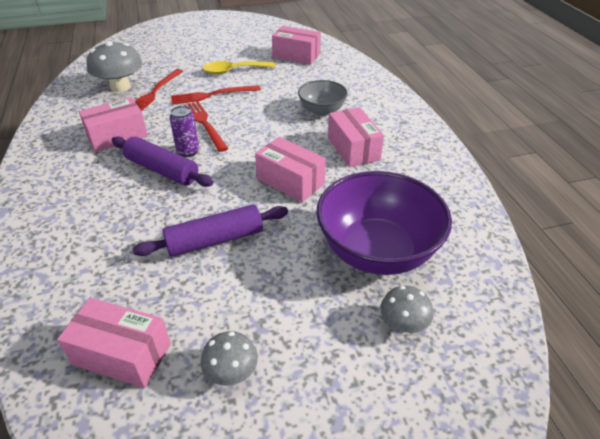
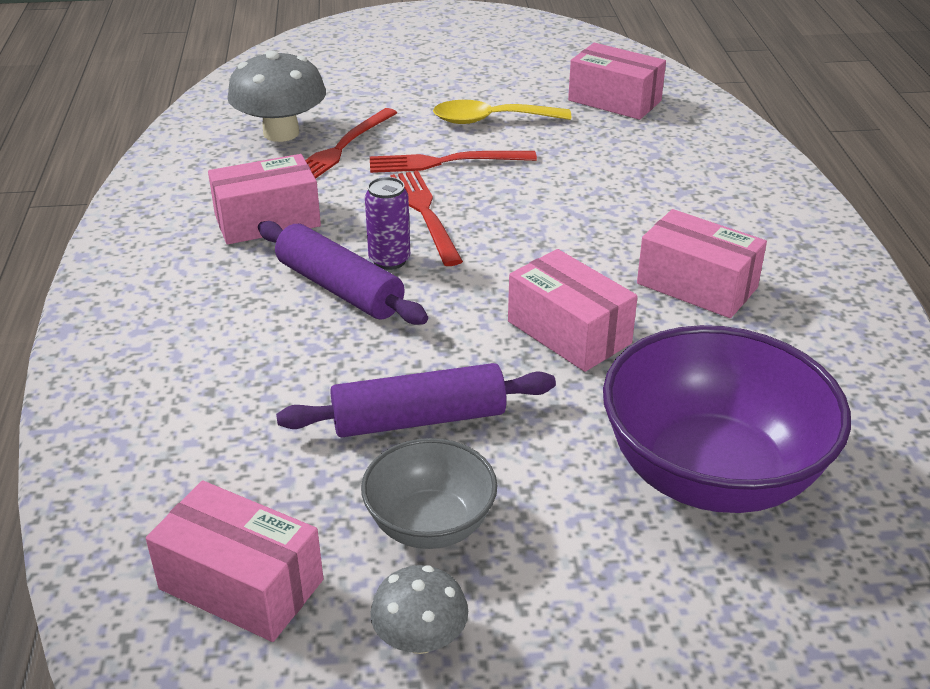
camera: 10 degrees right, 5 degrees down
grey bowl [298,80,348,116] -> grey bowl moved to [361,438,497,549]
pink box [328,107,384,167] -> pink box turned 45 degrees counterclockwise [637,209,767,318]
grey mushroom [380,286,433,333] -> none

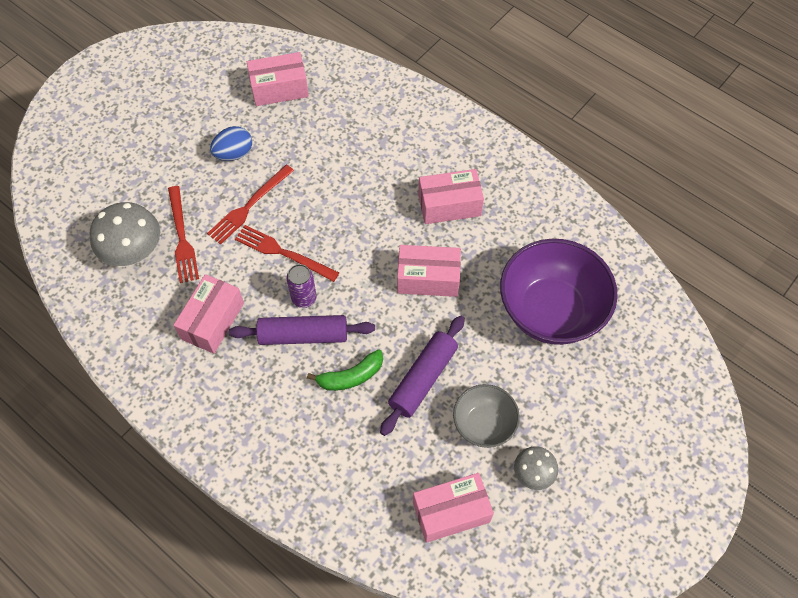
camera: 45 degrees left, 25 degrees up
yellow spoon [433,100,571,124] -> blue egg [210,126,252,161]
none -> green banana [307,349,383,391]

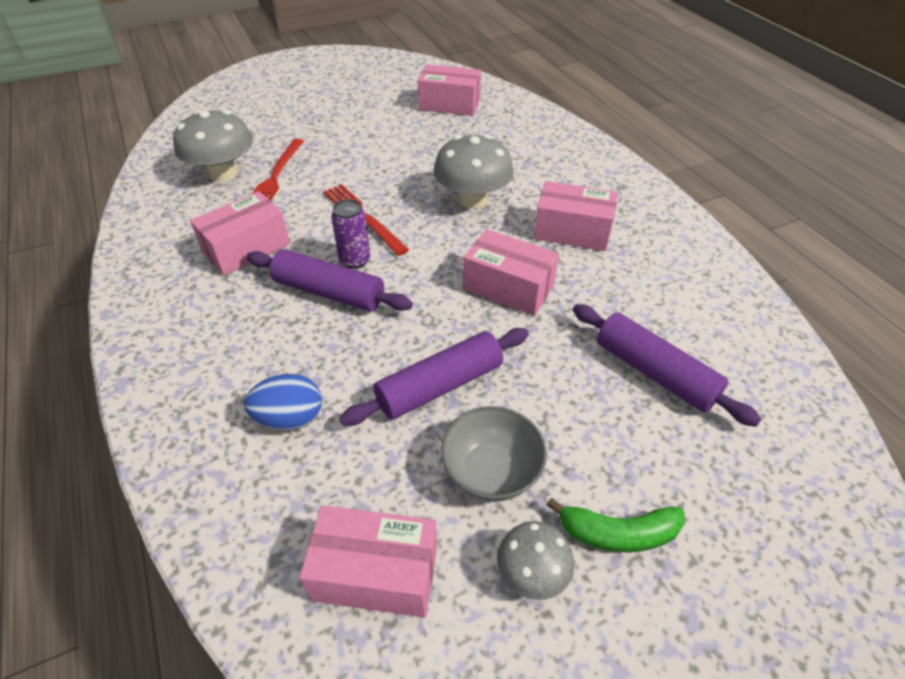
camera: 25 degrees right, 15 degrees down
red fork [207,165,294,245] -> none
blue egg [210,126,252,161] -> blue egg moved to [244,374,322,430]
green banana [307,349,383,391] -> green banana moved to [547,498,685,552]
purple bowl [500,239,618,345] -> purple rolling pin [573,304,762,427]
none -> grey mushroom [434,134,514,209]

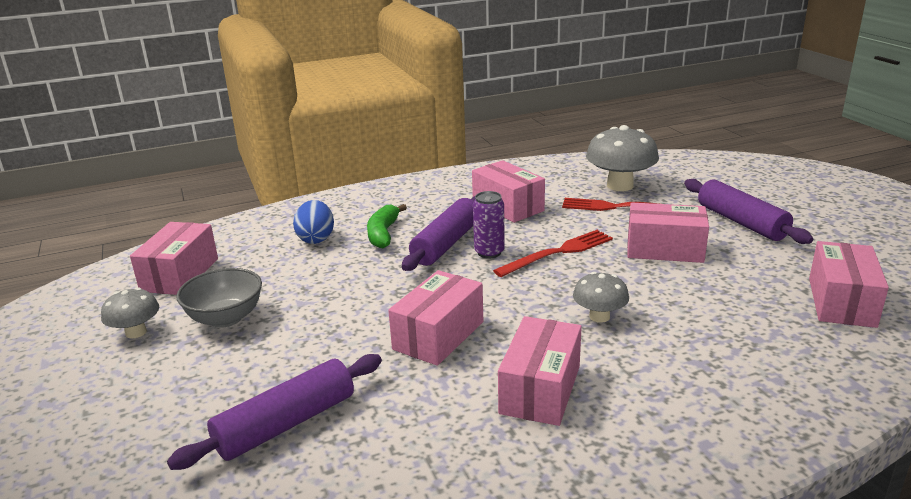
camera: 95 degrees right, 20 degrees down
purple rolling pin [340,328,529,426] -> purple rolling pin moved to [684,179,813,244]
grey mushroom [434,134,514,209] -> grey mushroom [573,272,629,323], size x0.57
green banana [547,498,685,552] -> green banana moved to [367,204,407,248]
none -> pink box [627,203,709,263]

